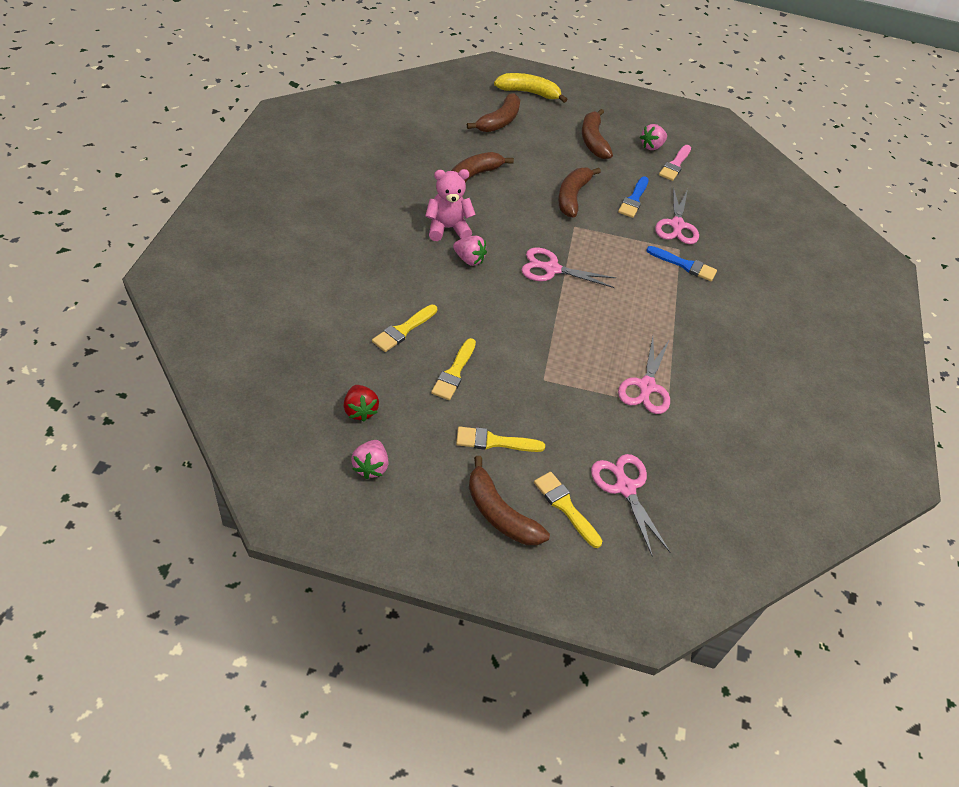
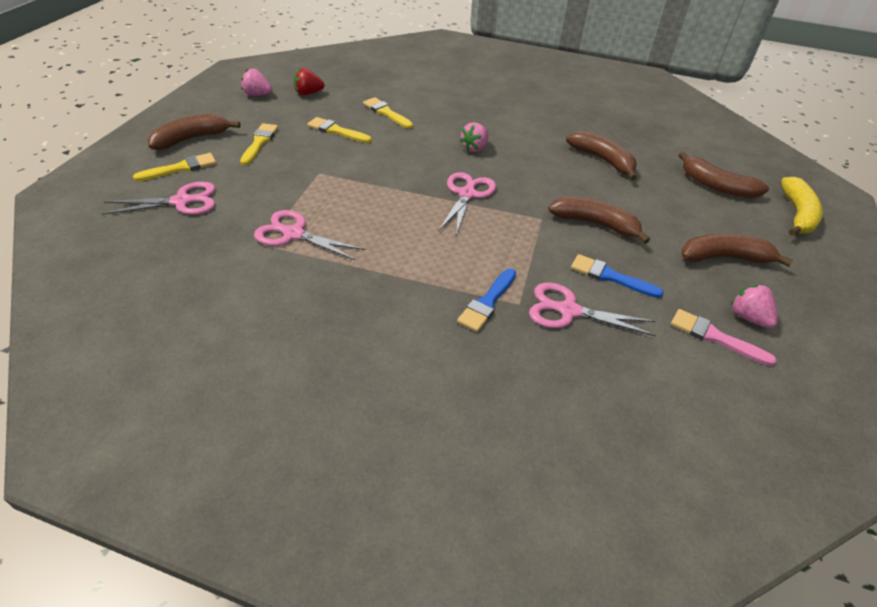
camera: 100 degrees right, 5 degrees down
pink teddy bear [425,169,476,241] -> none

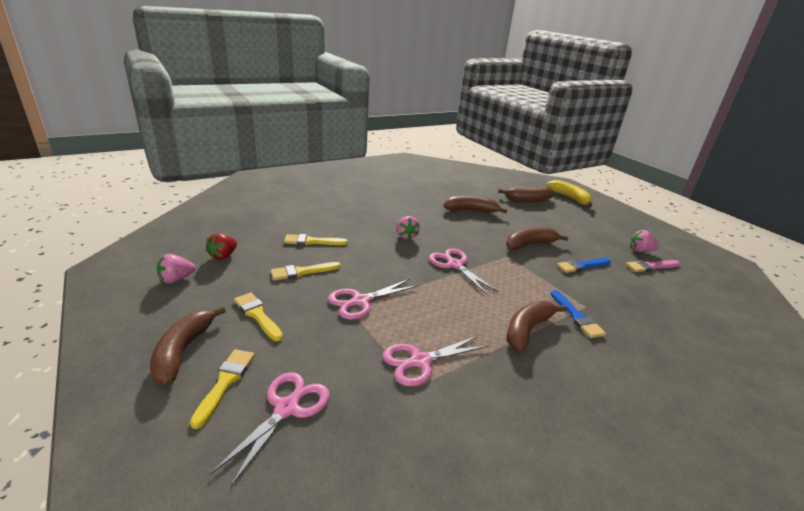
camera: 50 degrees left, 15 degrees down
pink scissors [529,283,656,336] -> pink scissors moved to [328,279,419,320]
brown banana [681,234,793,267] -> brown banana moved to [507,301,567,352]

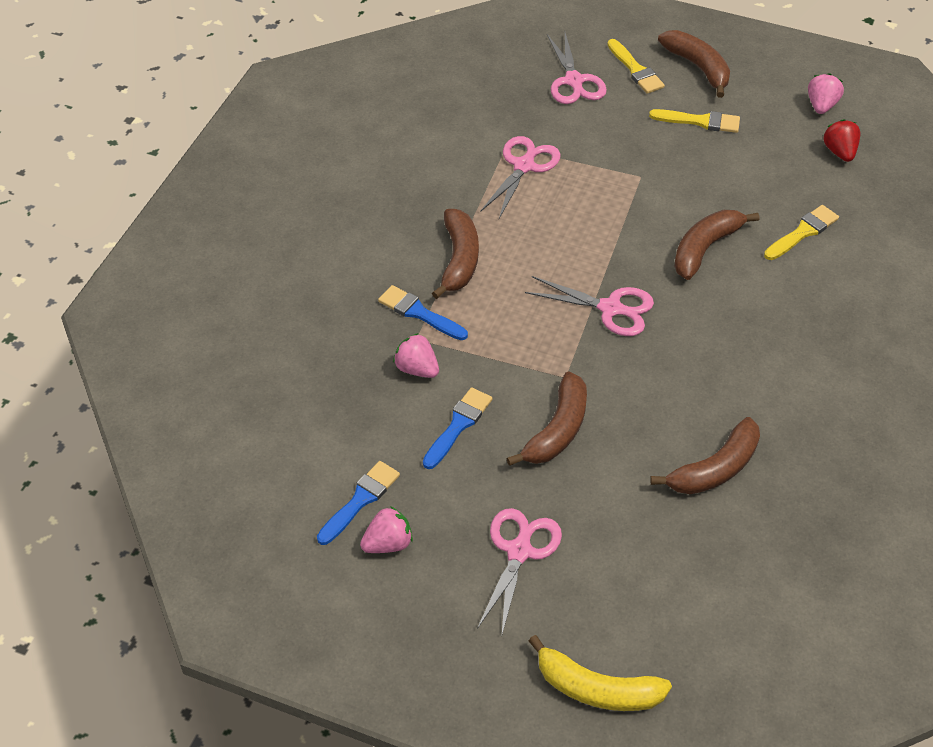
camera: 145 degrees right, 20 degrees up
yellow brush [270,262,341,281] -> none
pink scissors [328,279,419,320] -> pink scissors moved to [477,508,562,634]
pink strawberry [396,216,420,240] -> pink strawberry moved to [393,333,439,378]
brown banana [498,187,554,202] -> brown banana moved to [674,210,759,280]
pink brush [625,260,680,272] -> blue brush [317,461,400,545]

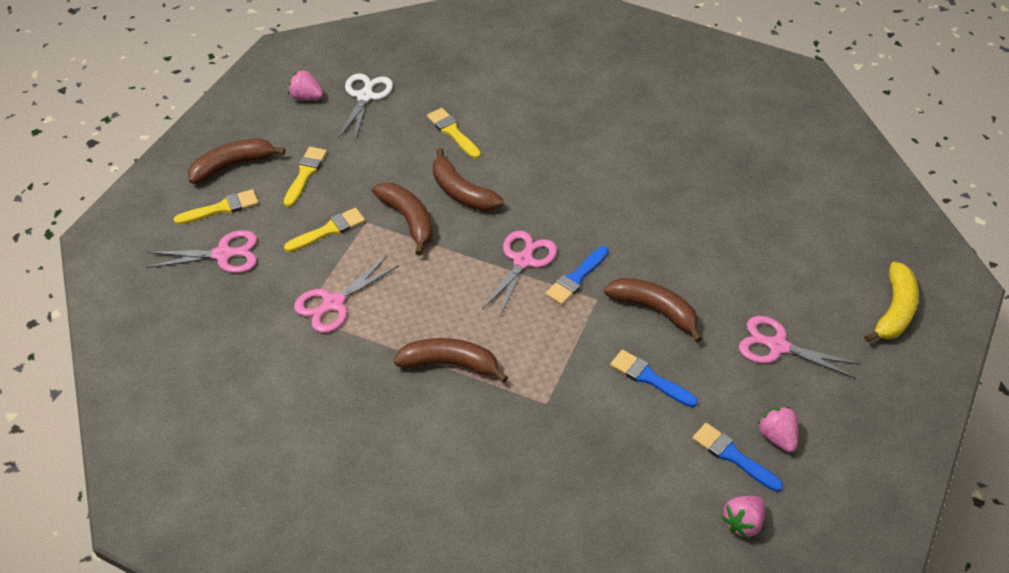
camera: 85 degrees left, 0 degrees up
blue brush [378,285,468,340] -> blue brush moved to [545,246,609,305]
pink strawberry [393,333,439,378] -> pink strawberry moved to [722,496,765,539]
pink scissors [480,136,560,219] -> pink scissors turned 75 degrees counterclockwise [294,256,399,333]
brown banana [650,417,760,494] -> brown banana moved to [372,183,433,255]
red strawberry [823,119,860,162] -> white scissors [338,73,393,140]
none -> yellow brush [284,208,365,252]

